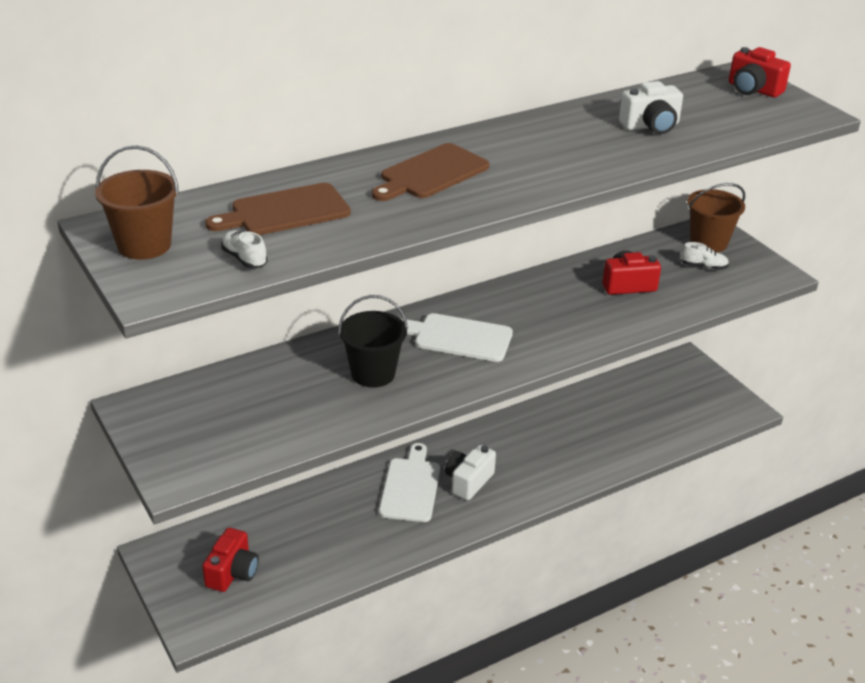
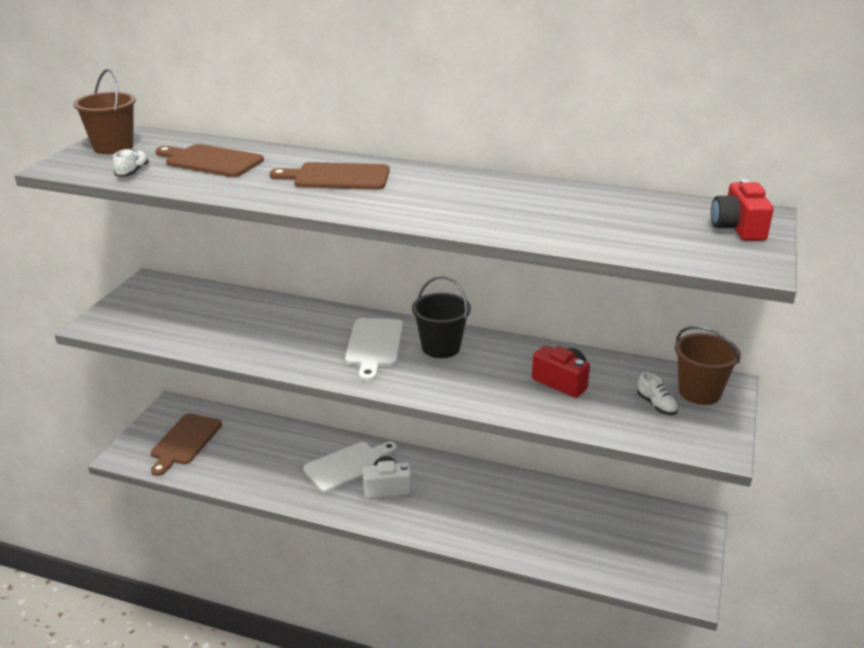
camera: 50 degrees right, 5 degrees down
red camera [202,528,259,592] -> brown cutting board [151,413,222,476]
black bucket [338,295,408,387] -> black bucket moved to [412,276,471,358]
white cutting board [401,313,513,362] -> white cutting board turned 150 degrees counterclockwise [345,318,404,381]
white camera [619,81,683,134] -> none

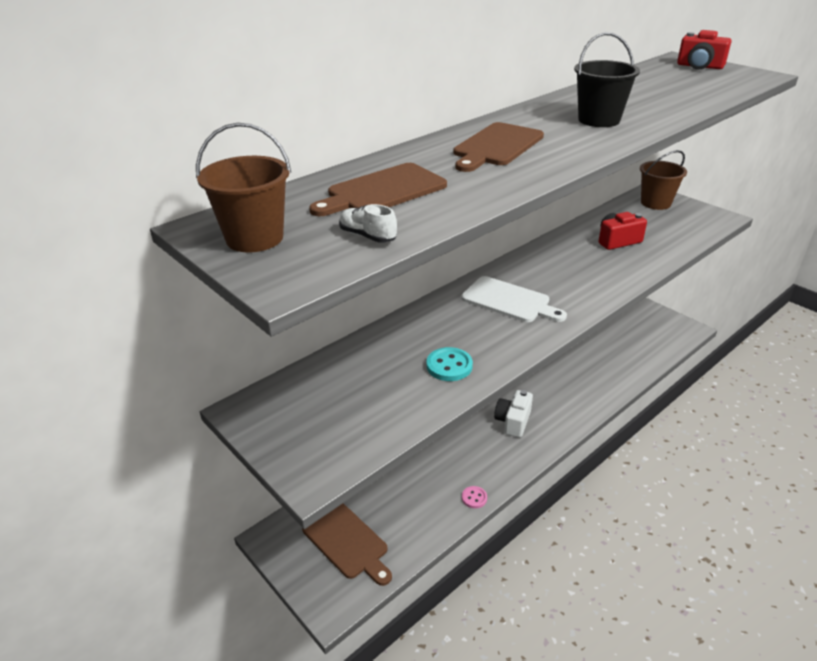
camera: 60 degrees left, 5 degrees up
white cutting board [303,442,397,493] -> none
black bucket [412,276,471,358] -> black bucket moved to [574,32,640,127]
white shoe [637,372,679,415] -> none
none -> turquoise button [426,347,473,381]
none -> pink button [462,486,487,508]

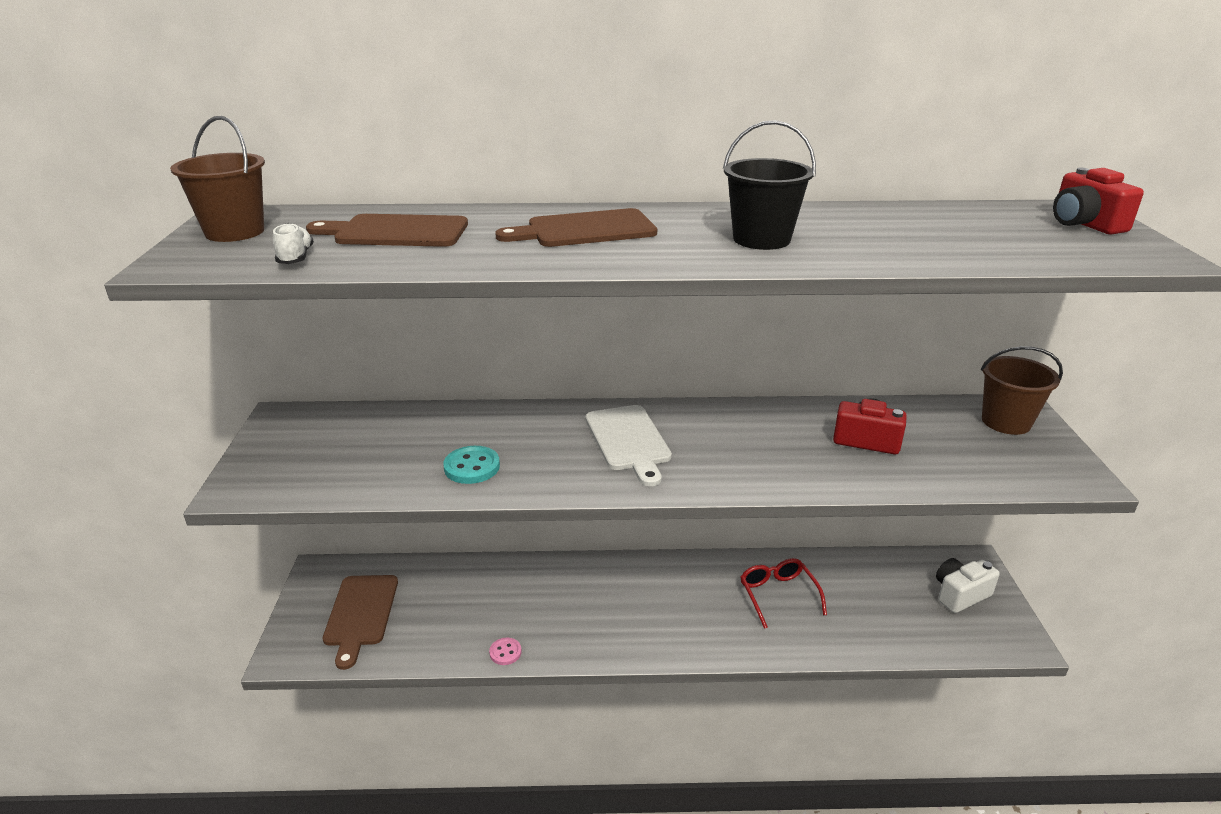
camera: 40 degrees right, 5 degrees down
white camera [494,390,533,438] -> white camera moved to [936,558,1000,613]
none -> red glasses [741,558,827,629]

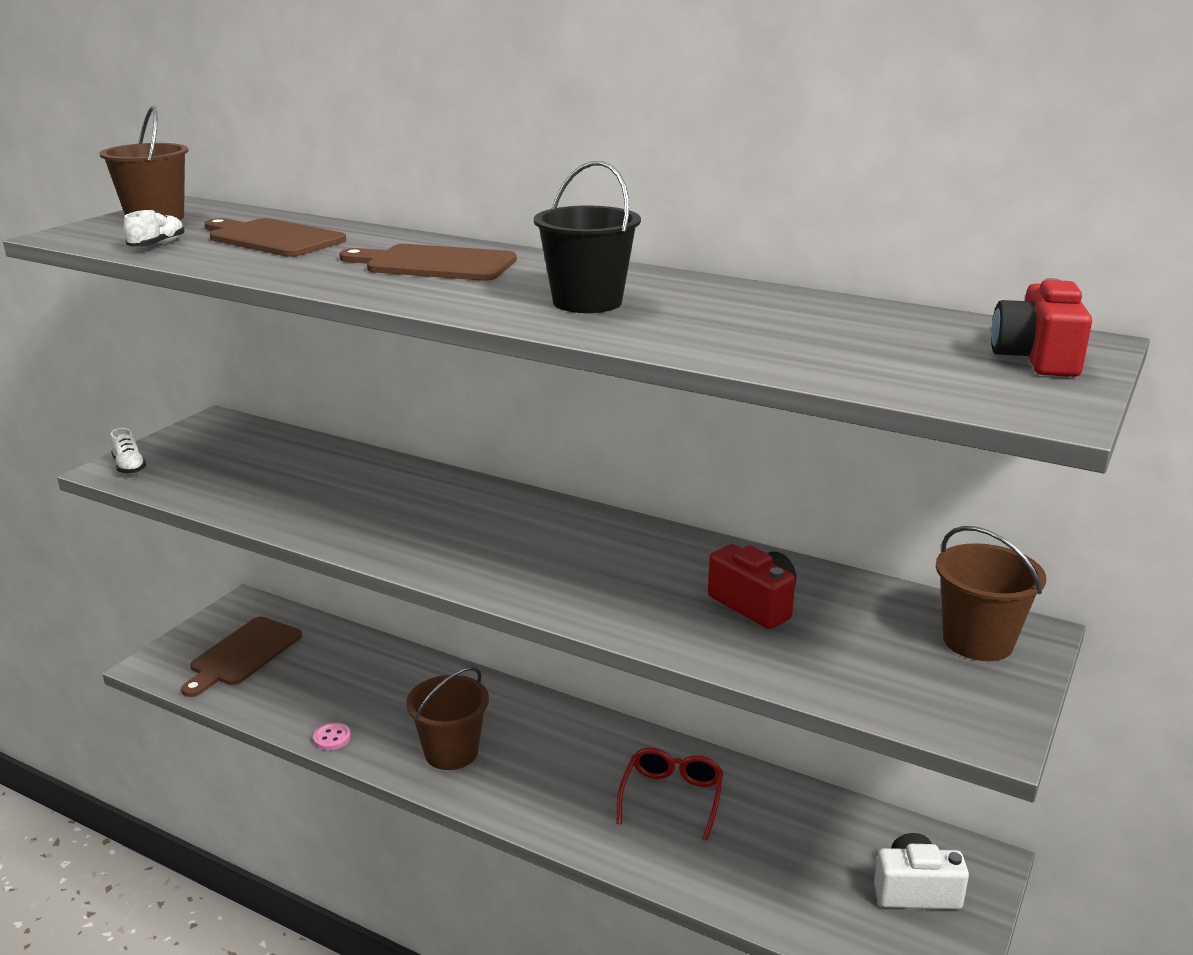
camera: 30 degrees right, 5 degrees down
turquoise button [443,446,500,484] -> none
white cutting board [585,405,672,486] -> none
none -> white shoe [110,428,146,474]
none -> brown bucket [406,667,489,770]

